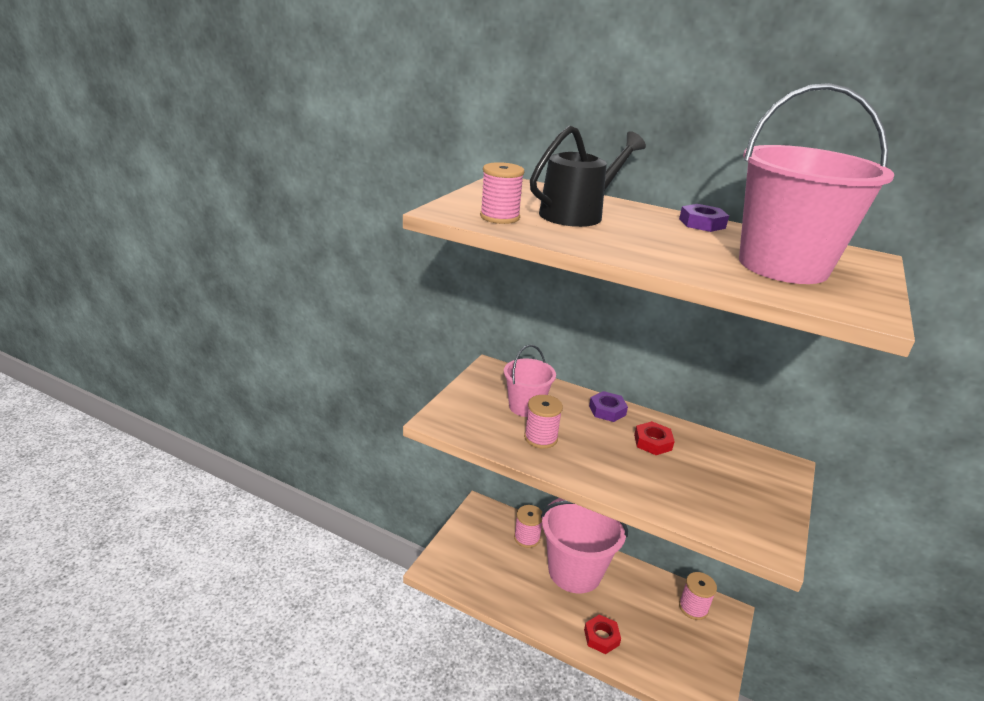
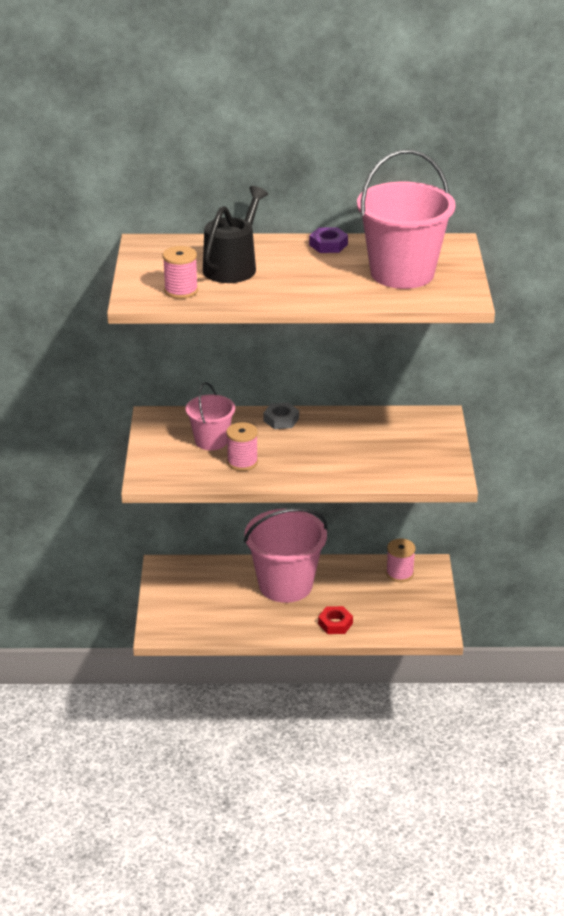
camera: 25 degrees left, 5 degrees up
pink spool [514,505,542,548] -> none
purple nut [589,391,628,422] -> grey nut [264,403,299,429]
red nut [634,421,675,455] -> none

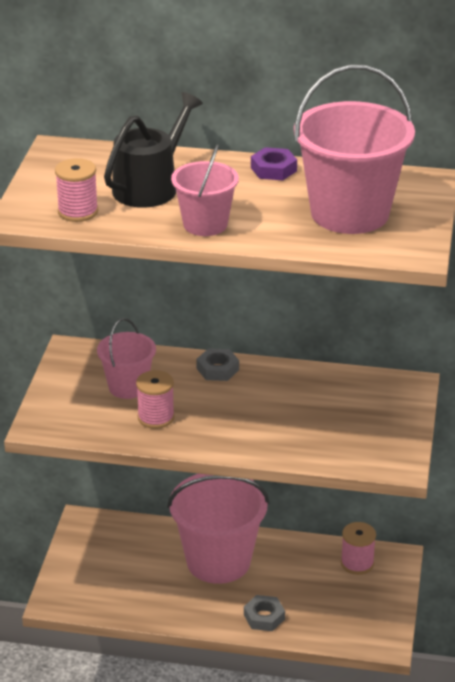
camera: 10 degrees right, 0 degrees up
red nut [318,606,353,634] -> grey nut [244,595,285,631]
none -> pink bucket [171,144,239,236]

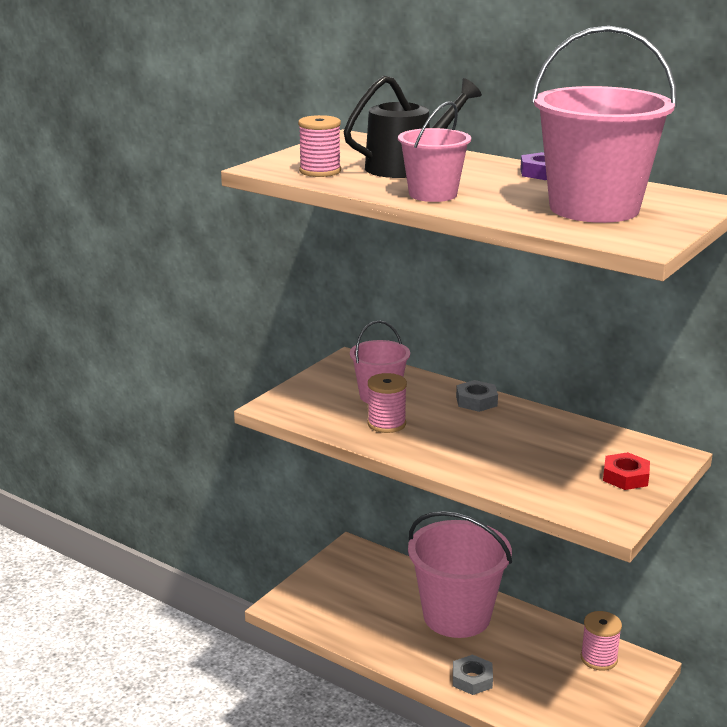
camera: 25 degrees right, 10 degrees down
none -> red nut [603,452,650,490]

